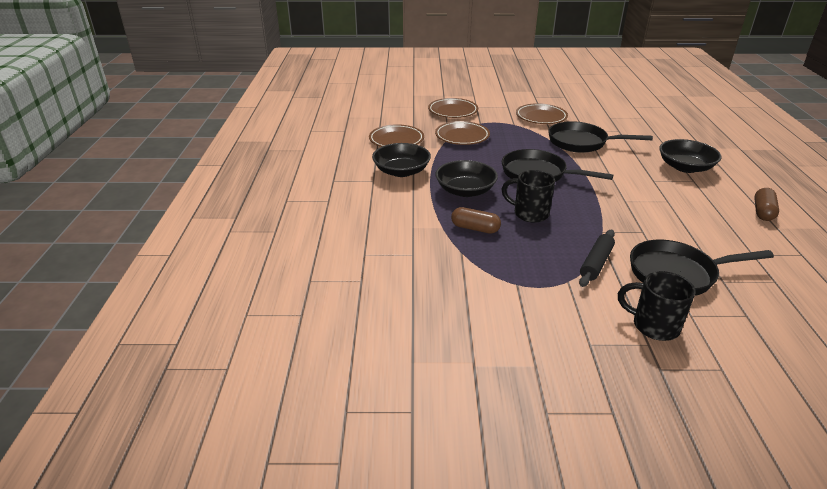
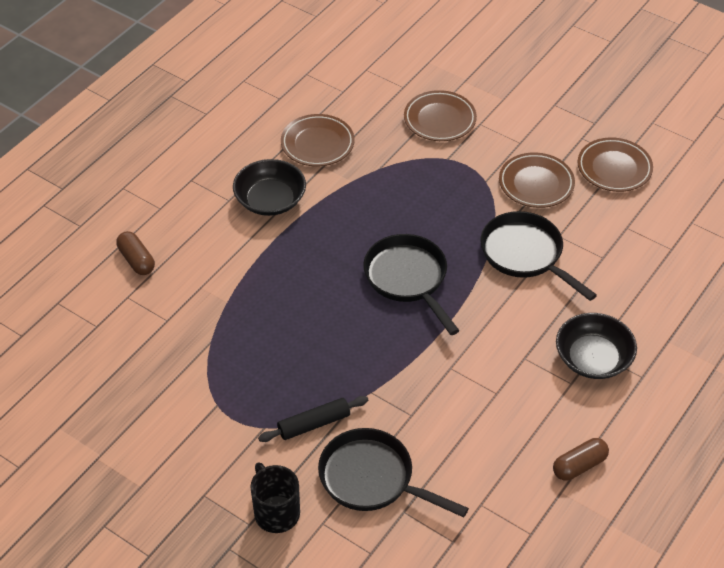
camera: 35 degrees right, 15 degrees up
brown plate [435,121,490,145] -> brown plate moved to [578,138,653,192]
black bowl [436,160,498,197] -> none
brown capsule [451,207,501,234] -> brown capsule moved to [116,231,155,275]
black mug [502,170,555,223] -> none

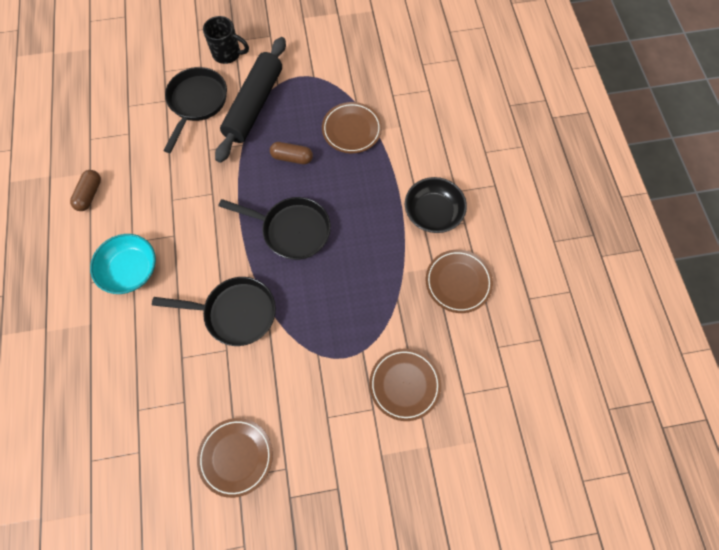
camera: 135 degrees right, 20 degrees up
brown capsule [116,231,155,275] -> brown capsule moved to [270,142,313,164]
black rolling pin [258,396,368,442] -> black rolling pin [215,37,286,163], size x1.94
black pan [318,428,469,517] -> black pan turned 60 degrees counterclockwise [163,67,227,153]
brown plate [499,152,575,208] -> brown plate moved to [322,102,382,153]
black bowl [556,313,637,379] -> turquoise bowl [90,234,156,294]

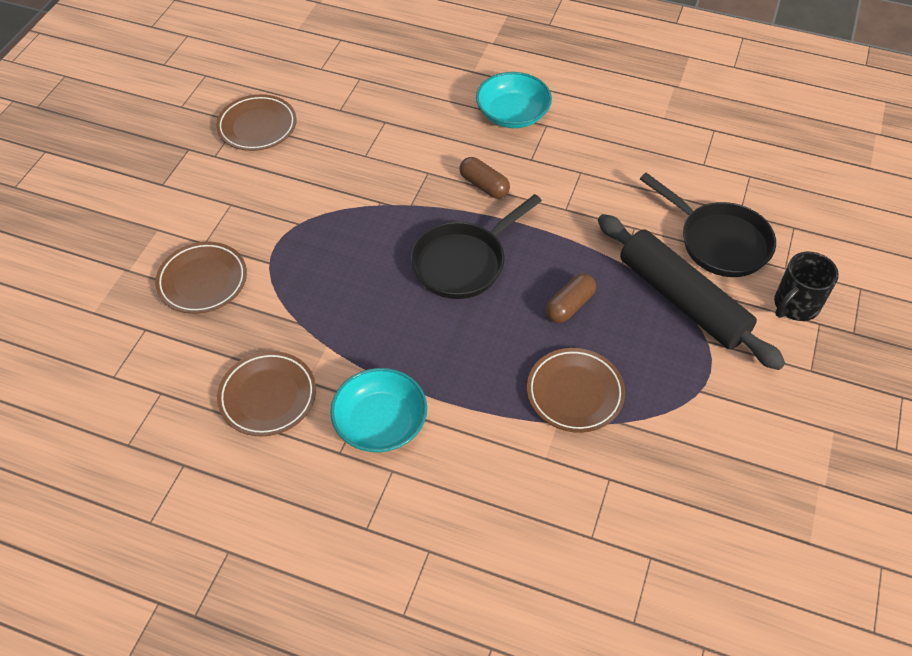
camera: 120 degrees right, 15 degrees down
brown capsule [70,170,101,211] -> brown capsule moved to [460,157,510,199]
black pan [152,277,276,346] -> none
black bowl [405,177,467,233] -> turquoise bowl [330,368,427,452]

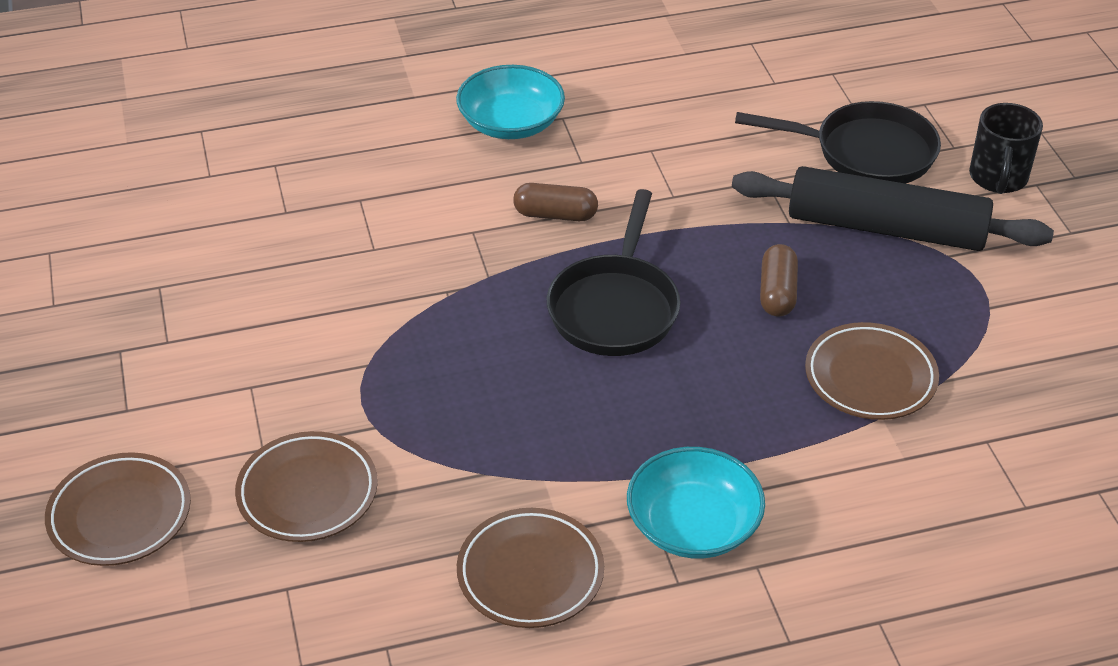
camera: 35 degrees left, 10 degrees down
brown plate [216,94,297,151] -> brown plate moved to [45,452,191,566]

